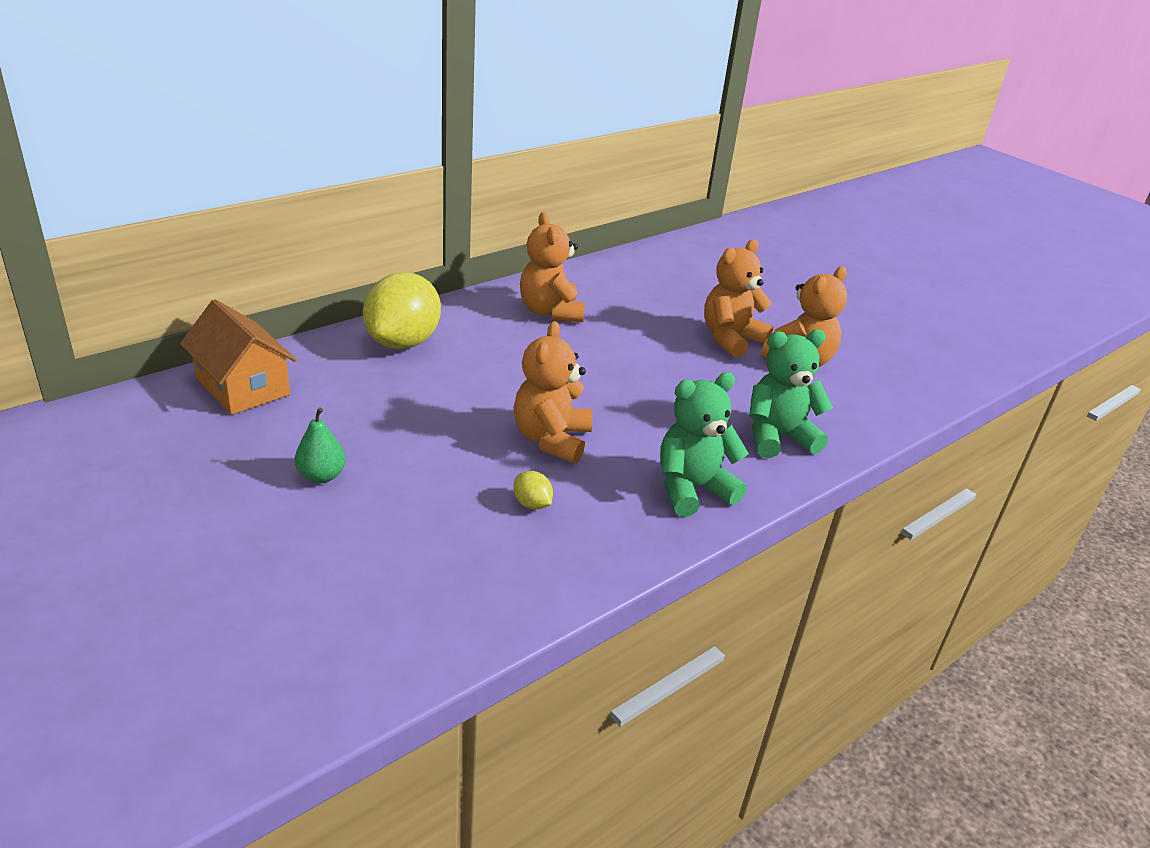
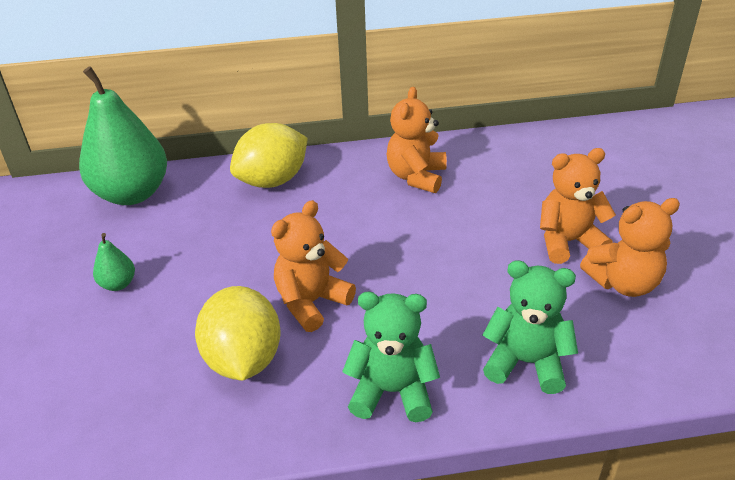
camera: 35 degrees right, 5 degrees up
orange house [180,299,297,415] -> green pear [79,66,167,205]
yellow lemon [513,471,553,509] -> yellow lemon [195,286,281,381], size x2.47

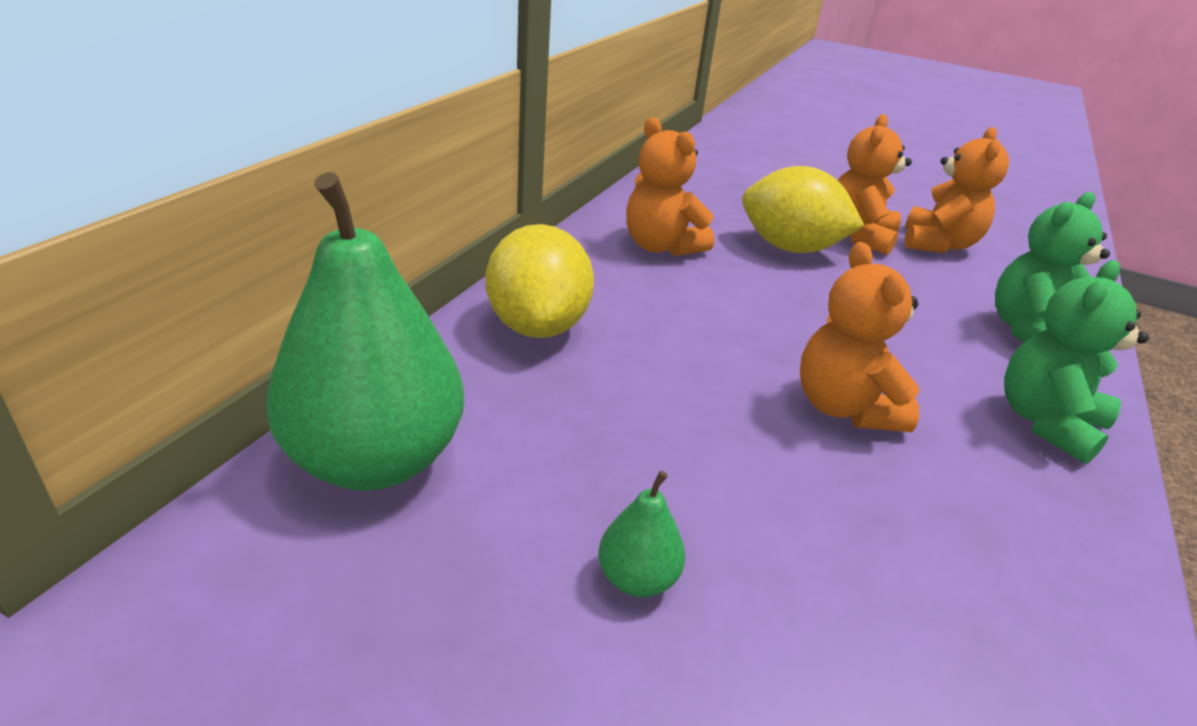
camera: 60 degrees left, 5 degrees down
yellow lemon [195,286,281,381] -> yellow lemon moved to [742,166,865,253]

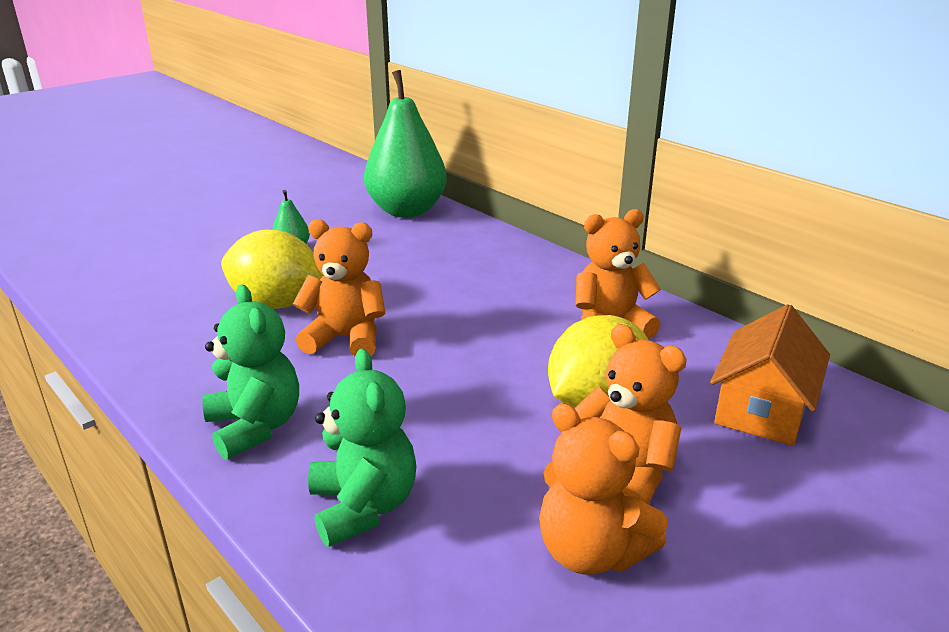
camera: 115 degrees right, 5 degrees down
yellow lemon [486,224,594,338] -> yellow lemon moved to [221,229,323,309]
none -> orange house [710,304,830,446]

